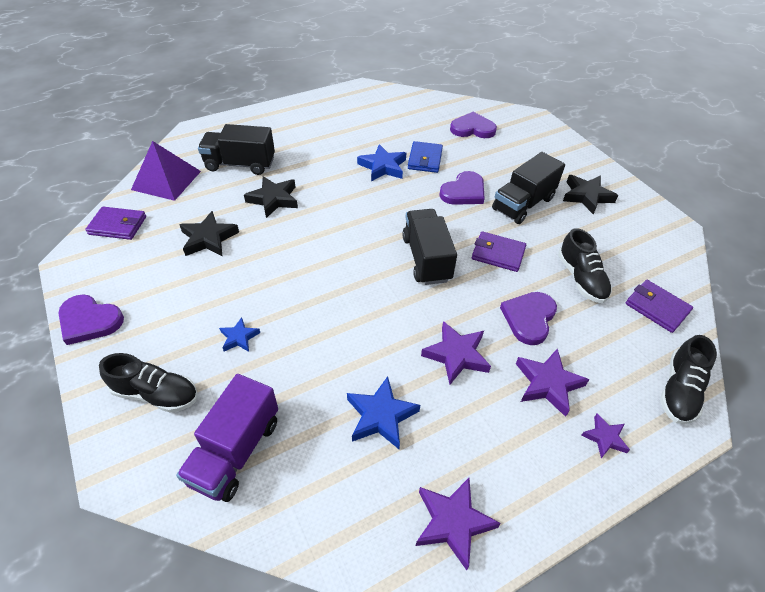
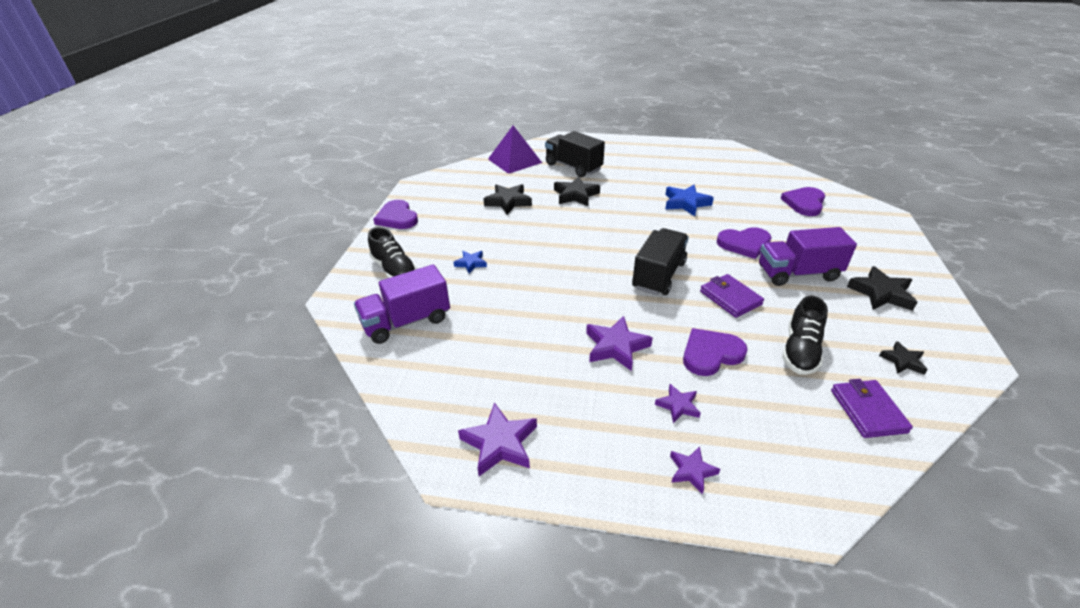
camera: 40 degrees right, 10 degrees down
purple wallet [85,207,146,240] -> none
blue star [347,376,420,449] -> none
blue wallet [408,141,443,173] -> none
purple heart [450,112,497,138] -> purple heart turned 105 degrees counterclockwise [780,187,825,216]
black truck [492,152,565,224] -> purple truck [759,227,857,286]
purple star [516,348,590,417] -> purple star [655,384,701,423], size x0.59
black shoe [660,335,717,424] -> none
none -> black star [879,341,928,375]

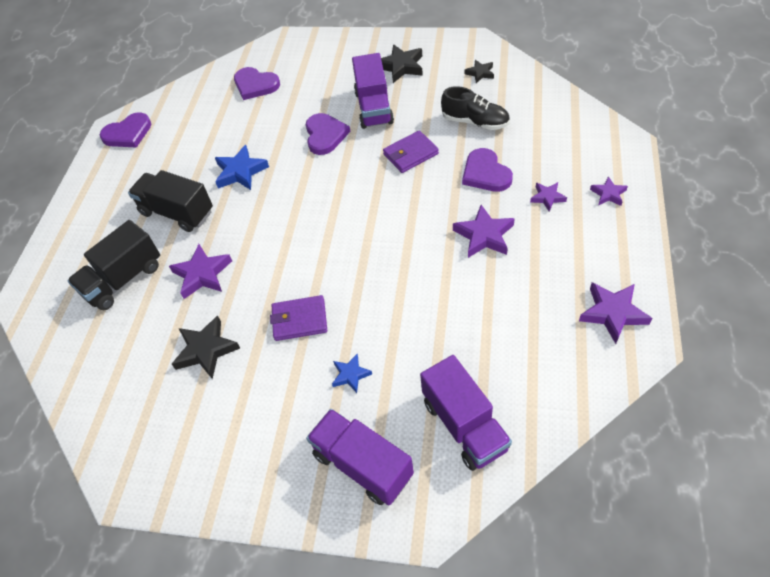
camera: 85 degrees left, 15 degrees up
black shoe [368,227,417,278] -> purple truck [306,409,414,505]
purple heart [373,200,418,229] -> purple heart moved to [100,113,151,148]
purple pyramid [488,125,542,174] -> none
black star [554,176,600,206] -> purple star [169,244,232,299]
black truck [632,228,689,295] -> black truck moved to [128,170,213,232]
purple wallet [831,379,913,438] -> purple wallet moved to [270,295,327,341]

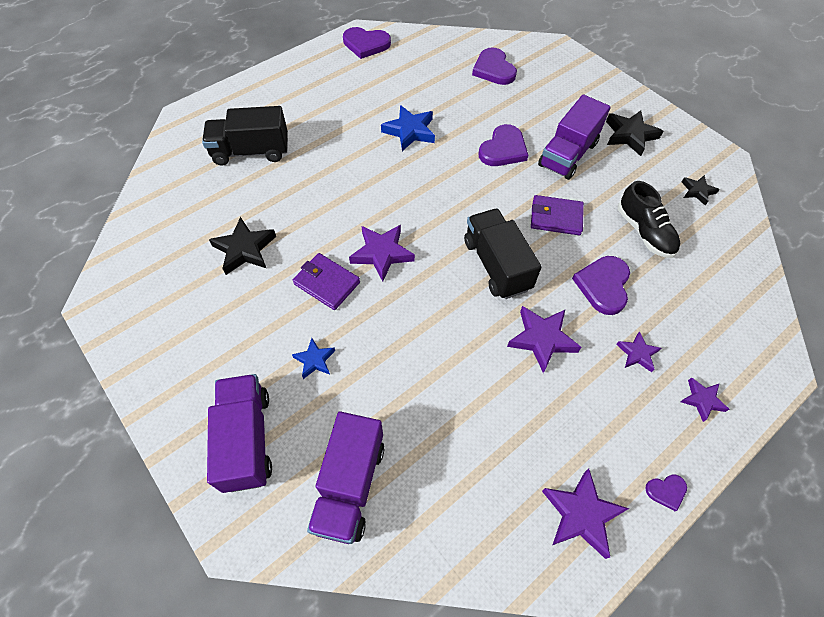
camera: 35 degrees right, 5 degrees up
black truck [128,170,213,232] -> black truck moved to [464,208,542,299]
purple star [169,244,232,299] -> purple star moved to [349,225,415,282]
none -> purple heart [645,475,687,511]

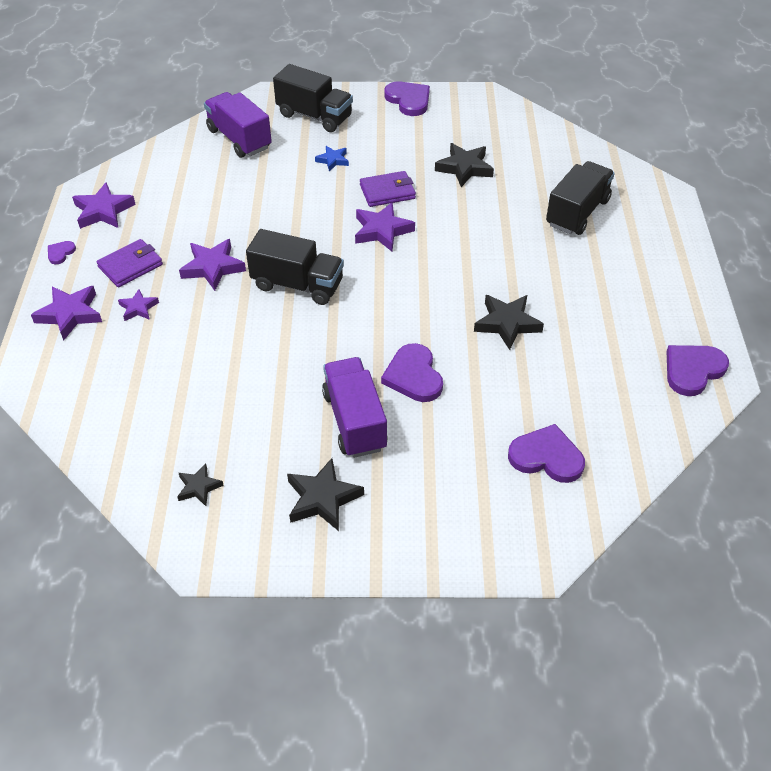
camera: 130 degrees right, 10 degrees down
purple truck [207,374,272,493] -> black truck [273,64,353,132]
blue star [381,105,435,151] -> black star [474,295,544,350]
purple wallet [531,195,584,235] -> purple wallet moved to [96,239,163,287]
purple heart [572,256,630,315] -> purple heart moved to [384,81,430,116]
black shoe [618,181,680,258] -> none
purple star [680,377,729,422] -> purple star [31,286,102,341], size x1.69

